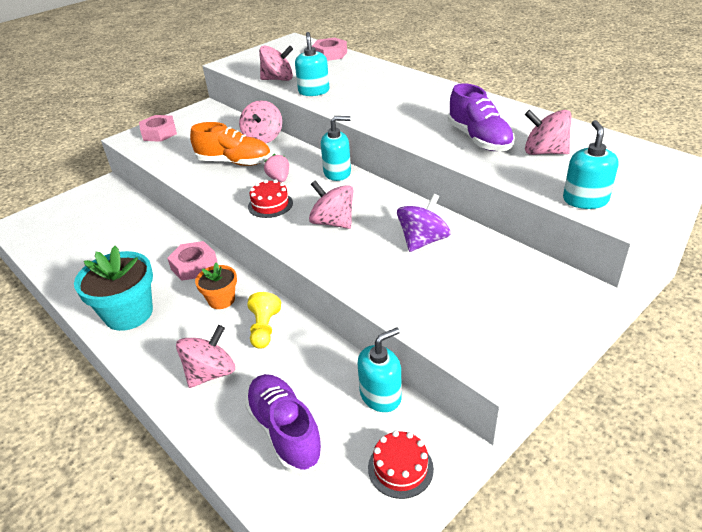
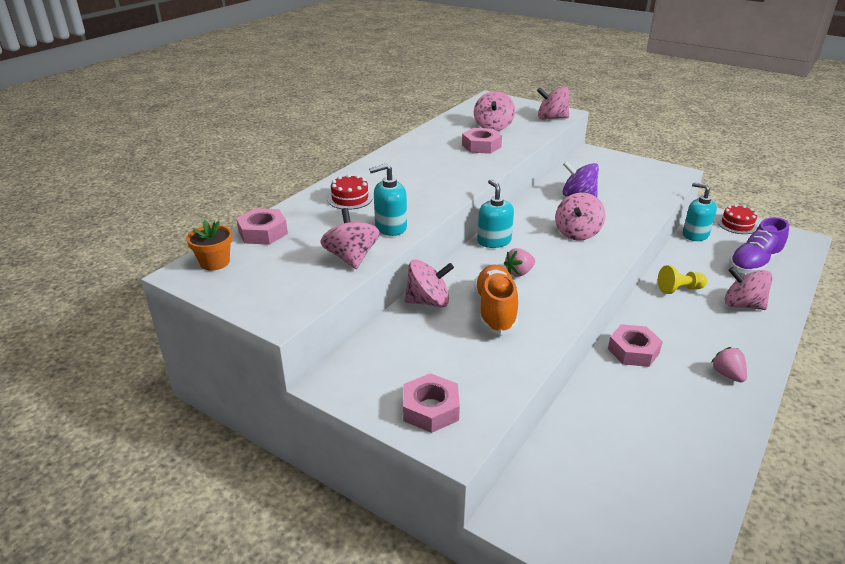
camera: 105 degrees left, 5 degrees down
turquoise flower pot [74,246,153,331] -> pink strawberry [711,347,747,382]
orange flower pot [195,262,237,309] -> orange flower pot moved to [186,220,232,271]
red cake [248,180,293,218] -> red cake moved to [328,174,373,210]
purple shoe [448,83,515,151] -> pink nut [462,128,502,154]
turquoise soap dispenser [563,120,619,209] -> pink spinning top [537,86,569,120]

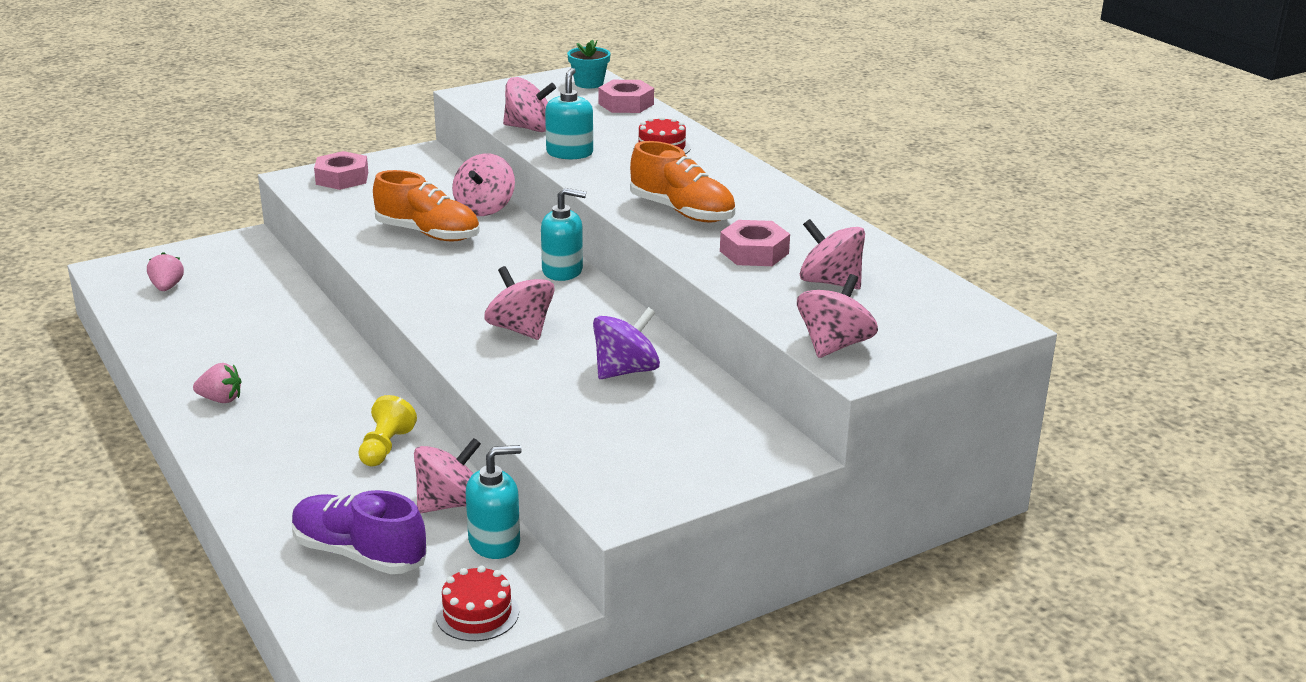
camera: 115 degrees right, 5 degrees down
orange flower pot [186,220,232,271] -> turquoise flower pot [567,40,611,89]
pink strawberry [504,248,535,277] -> pink strawberry moved to [147,252,184,291]
pink nut [608,324,663,367] -> none
pink spinning top [724,267,773,310] -> pink spinning top moved to [414,438,481,513]
purple shoe [729,217,789,274] -> purple shoe turned 45 degrees counterclockwise [292,490,427,574]
none -> orange shoe [630,141,735,223]

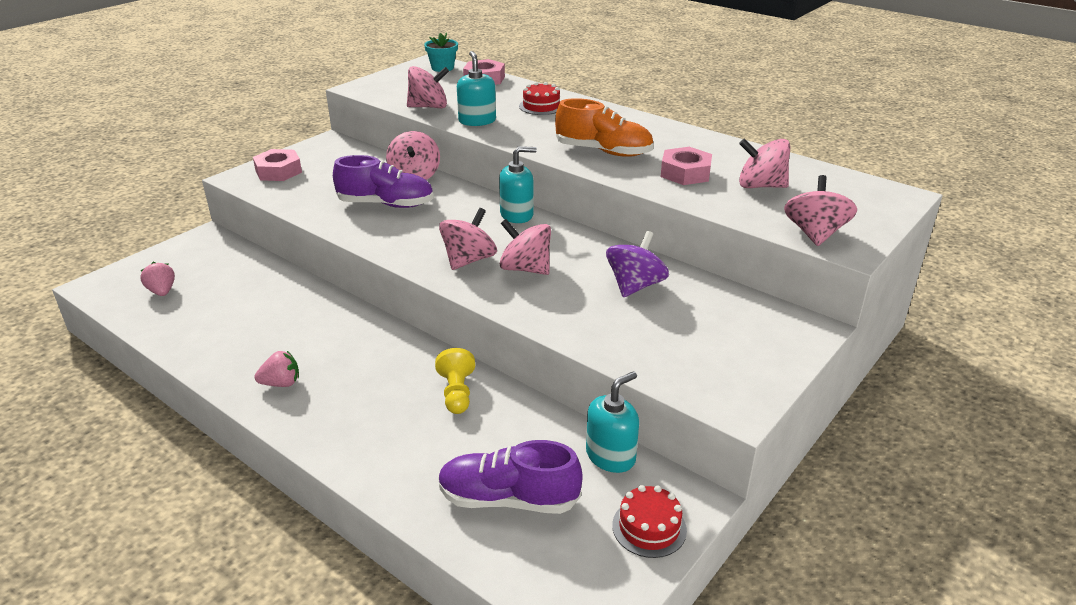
camera: 20 degrees left, 5 degrees up
orange shoe [373,170,480,241] -> purple shoe [333,155,434,208]
pink spinning top [414,438,481,513] -> pink spinning top moved to [439,208,497,270]

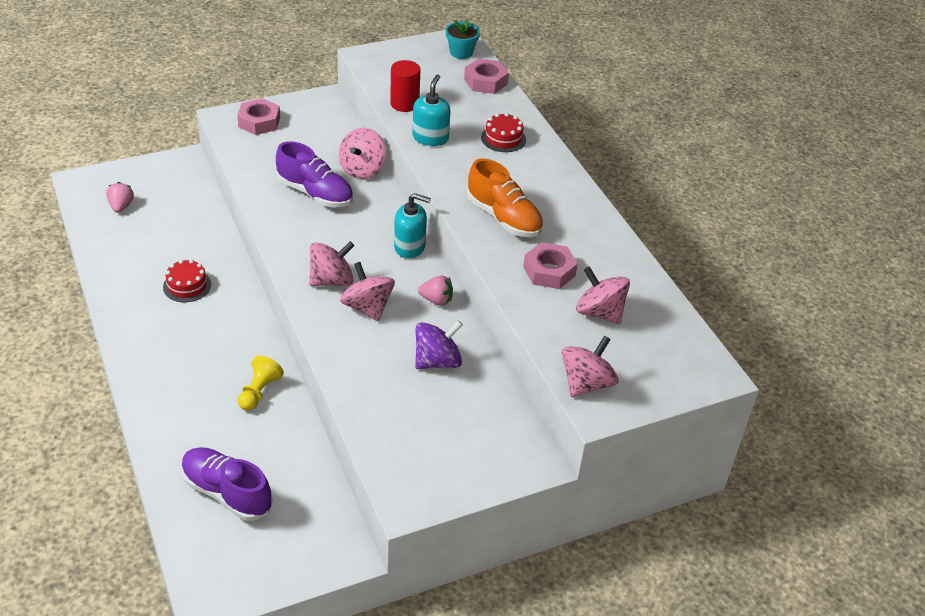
camera: 25 degrees right, 10 degrees up
pink strawberry [254,351,299,387] -> pink strawberry moved to [418,275,453,306]
pink spinning top [407,66,449,108] -> red cylinder [390,60,420,112]
turquoise soap dispenser [586,371,639,473] -> none
red cake [612,485,687,558] -> red cake moved to [163,259,211,302]

